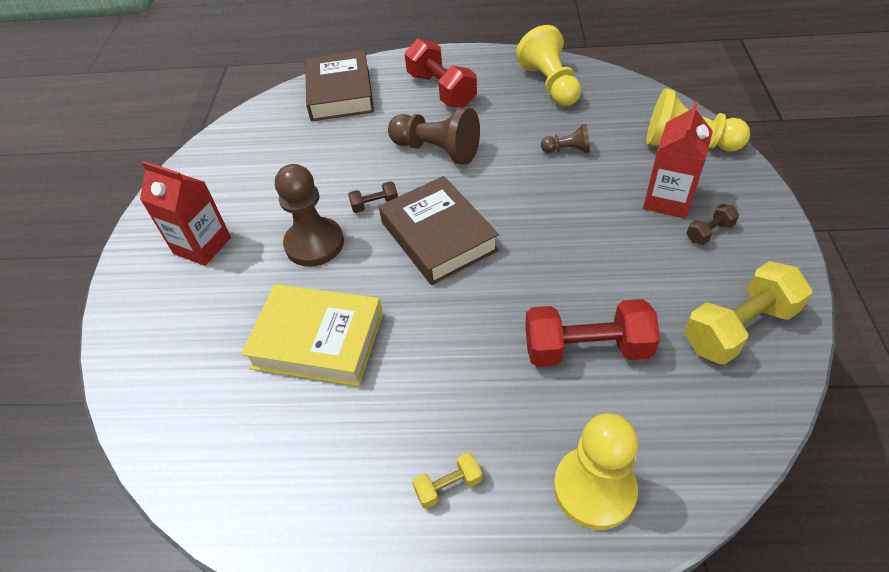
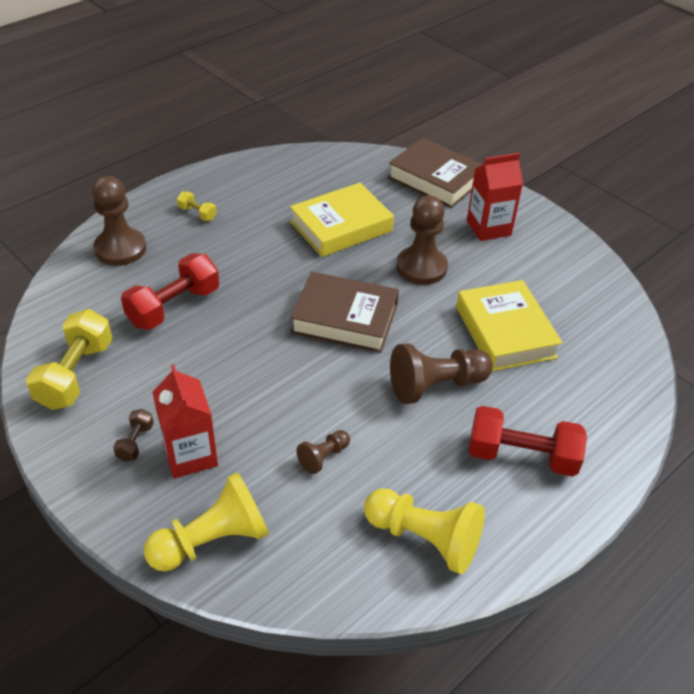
camera: 130 degrees right, 5 degrees down
brown book [305,50,374,121] -> brown book moved to [388,138,483,208]
brown dumbbell [348,181,398,213] -> none
yellow dumbbell [412,453,483,509] -> yellow dumbbell turned 75 degrees counterclockwise [177,191,217,221]
yellow pawn [554,413,639,530] -> brown pawn [92,176,146,266]
none -> yellow book [456,280,563,371]

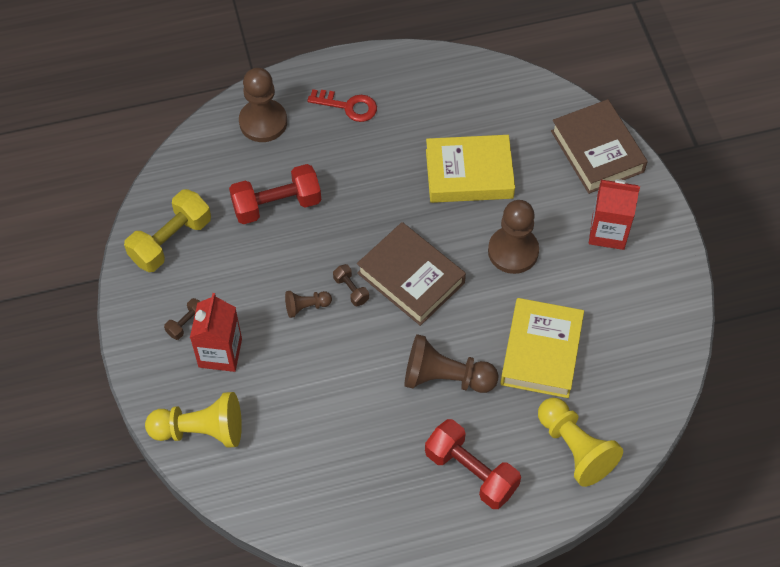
camera: 30 degrees right, 15 degrees up
yellow dumbbell [177,191,217,221] -> red key [307,89,377,122]
brown pawn [296,430,350,474] -> brown pawn moved to [285,291,332,318]
yellow pawn [364,489,485,574] -> yellow pawn moved to [538,398,623,487]
none -> brown dumbbell [333,264,369,306]

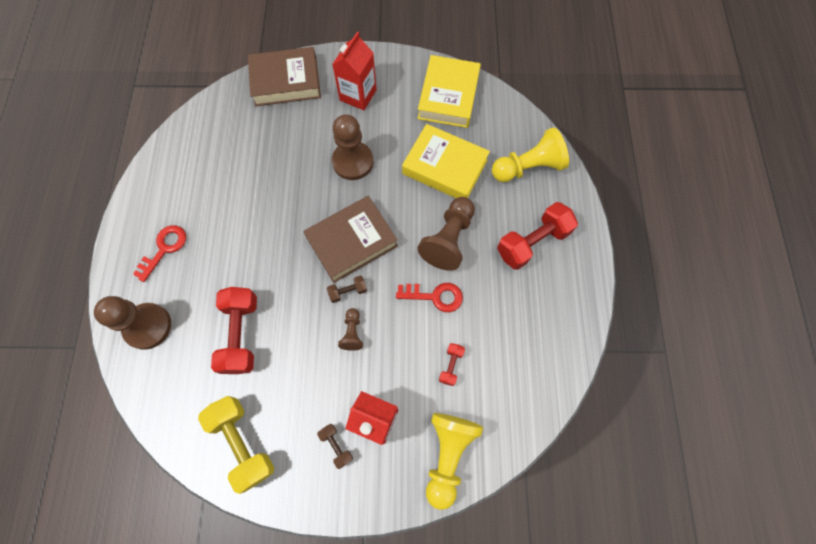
camera: 75 degrees left, 10 degrees up
yellow book [426,135,515,203] -> yellow book moved to [417,55,481,128]
none -> red key [396,283,463,312]
none -> red dumbbell [439,343,465,386]

